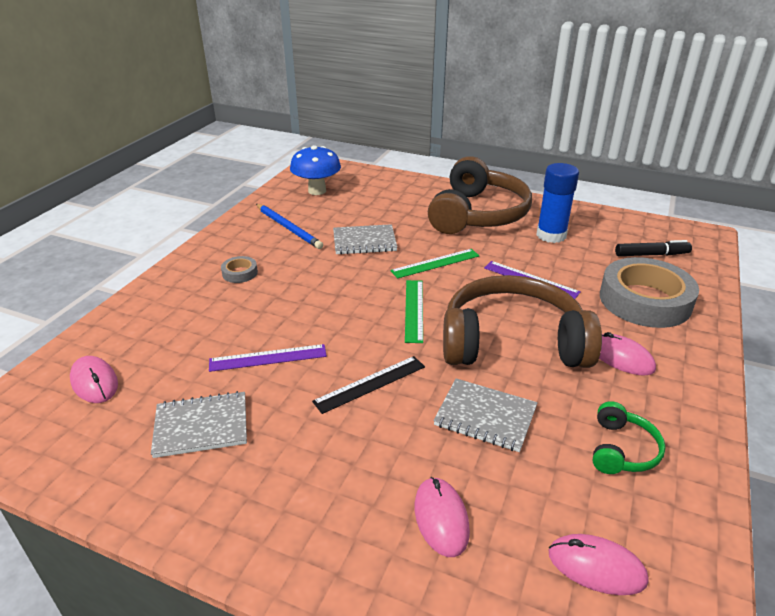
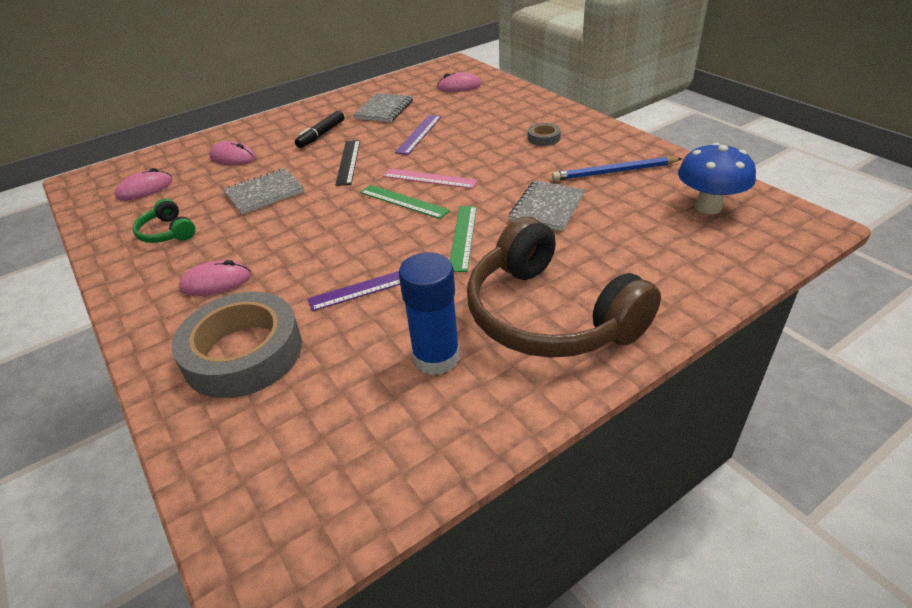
camera: 125 degrees right, 5 degrees up
brown headphones [443,275,602,368] -> none
black marker [615,240,692,256] -> black marker moved to [295,111,344,148]
none -> pink ruler [383,168,478,189]

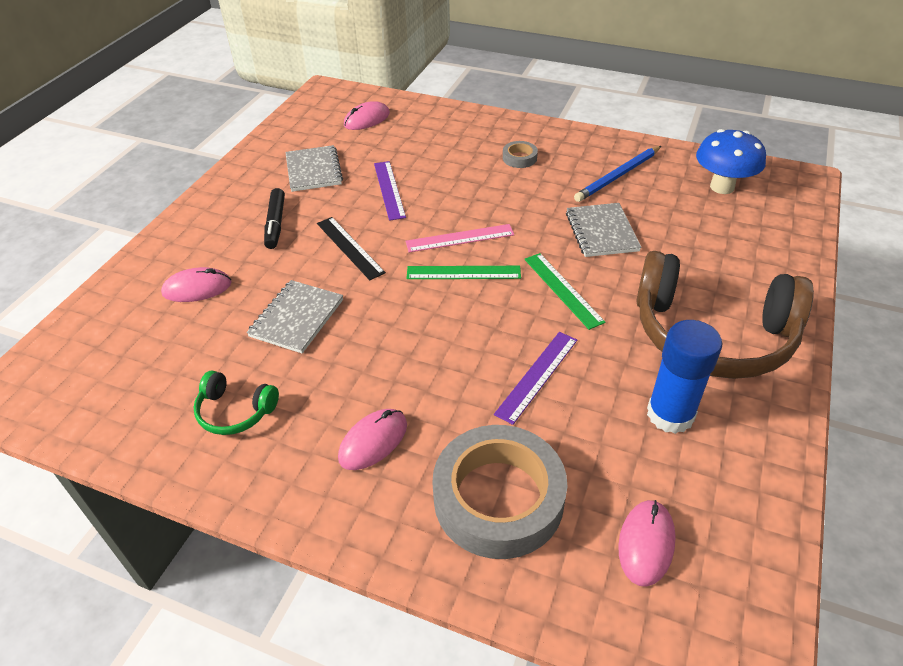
camera: 35 degrees left, 5 degrees up
pink mouse [115,168,172,201] -> pink mouse moved to [618,500,676,587]

